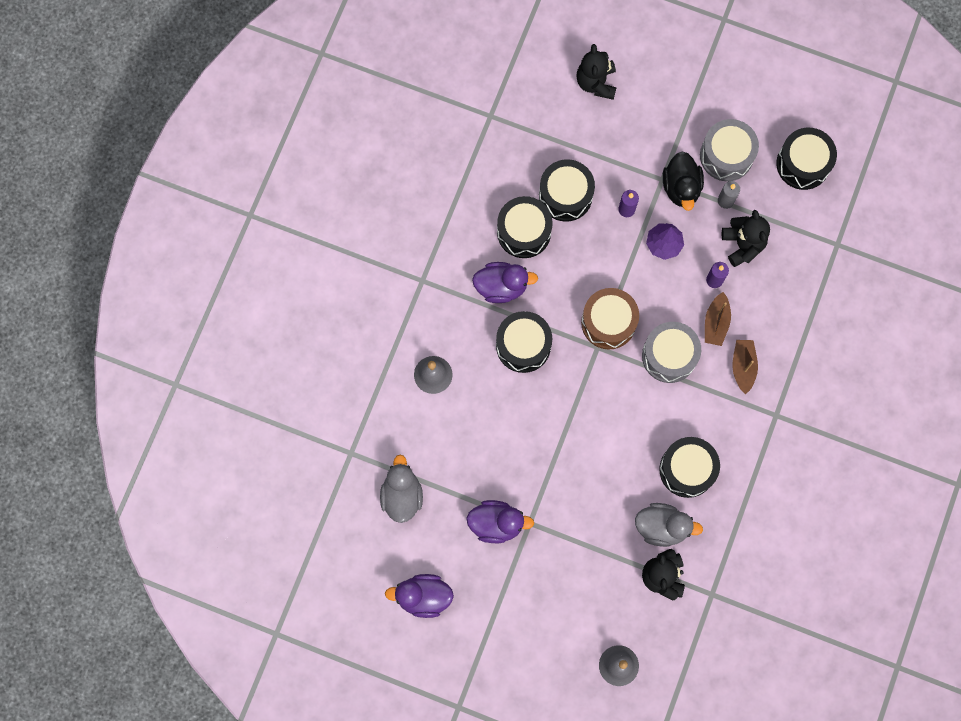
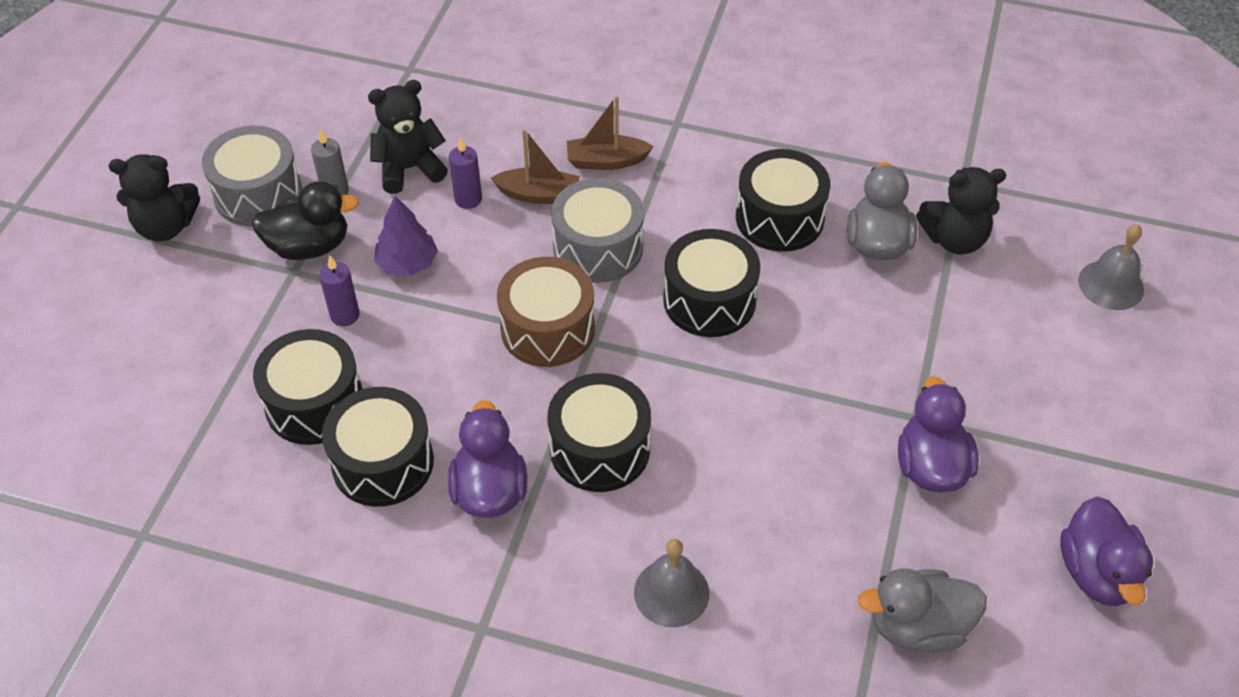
camera: 95 degrees left, 25 degrees down
black teddy bear [577,44,617,100] -> black teddy bear moved to [108,154,200,241]
black drum [776,128,837,190] -> black drum moved to [663,229,761,337]

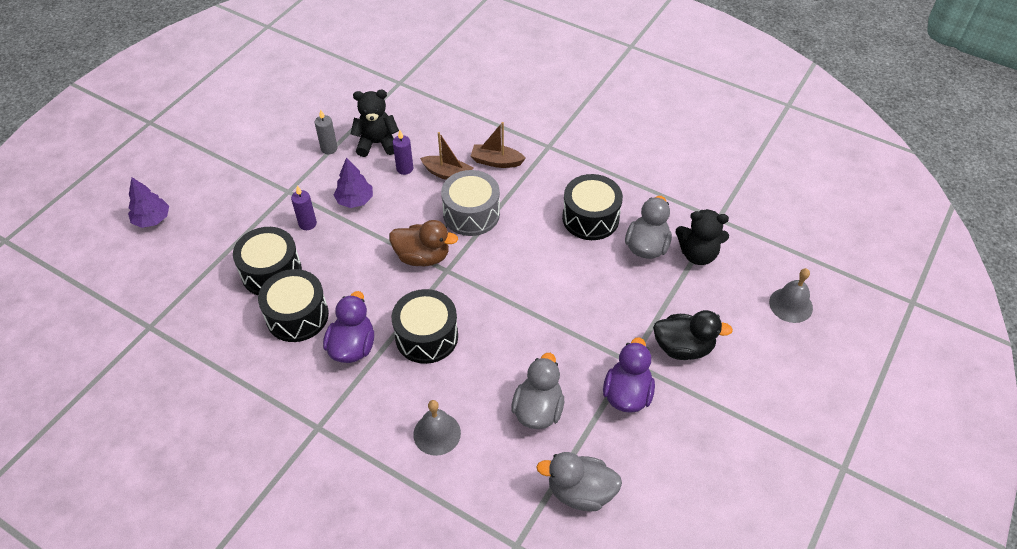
camera: 15 degrees right, 0 degrees up
black teddy bear [108,154,200,241] -> none
grey drum [202,125,302,226] -> none
black duck [251,181,359,260] -> black duck moved to [653,310,733,360]
brown drum [497,257,595,367] -> brown duck [389,220,458,266]
black drum [663,229,761,337] -> none
purple duck [1061,497,1153,606] -> none
none -> purple tree [128,178,169,228]
none -> grey duck [511,353,564,429]

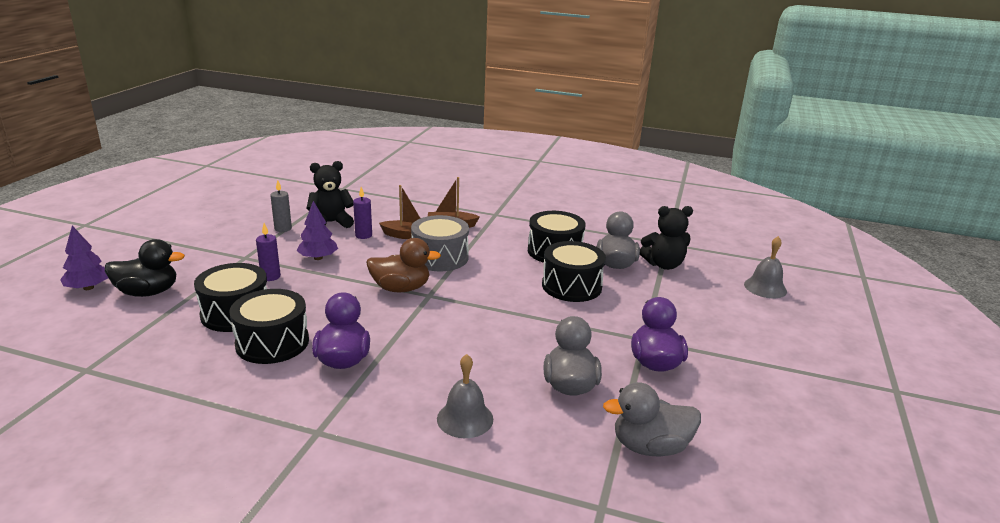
camera: 15 degrees left, 25 degrees down
black drum [392,289,458,364] -> black drum moved to [542,241,606,302]
black duck [653,310,733,360] -> black duck moved to [105,239,185,297]

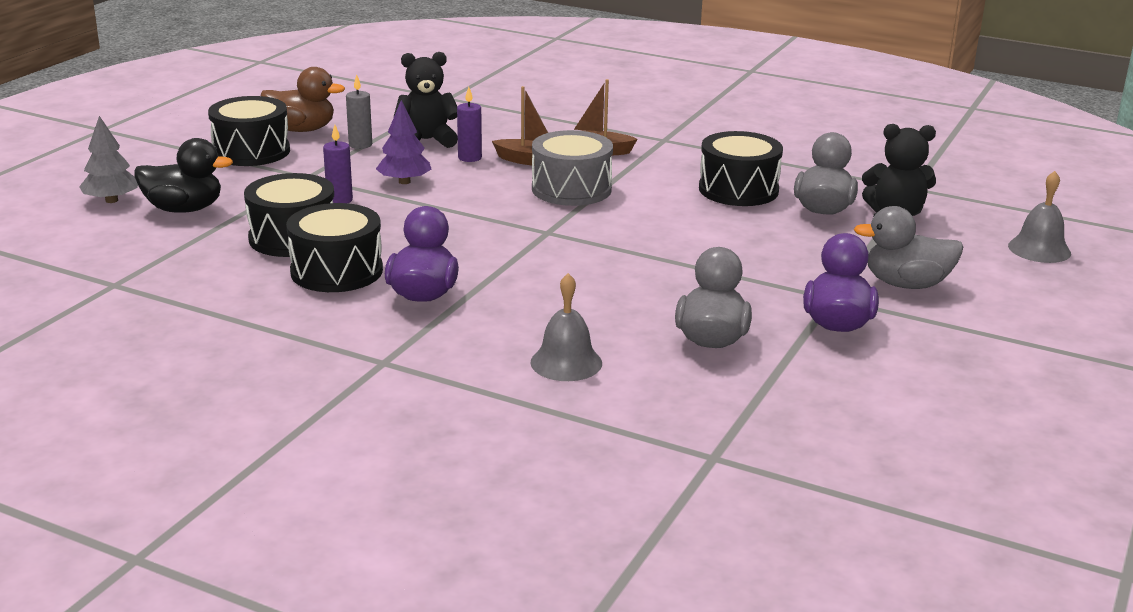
camera: 10 degrees right, 0 degrees up
purple tree [60,226,108,290] -> grey tree [79,116,138,203]
brown duck [366,238,441,292] -> brown duck moved to [261,67,345,132]
black drum [542,241,606,302] -> black drum moved to [208,96,290,166]
grey duck [603,382,701,457] -> grey duck moved to [854,206,963,289]

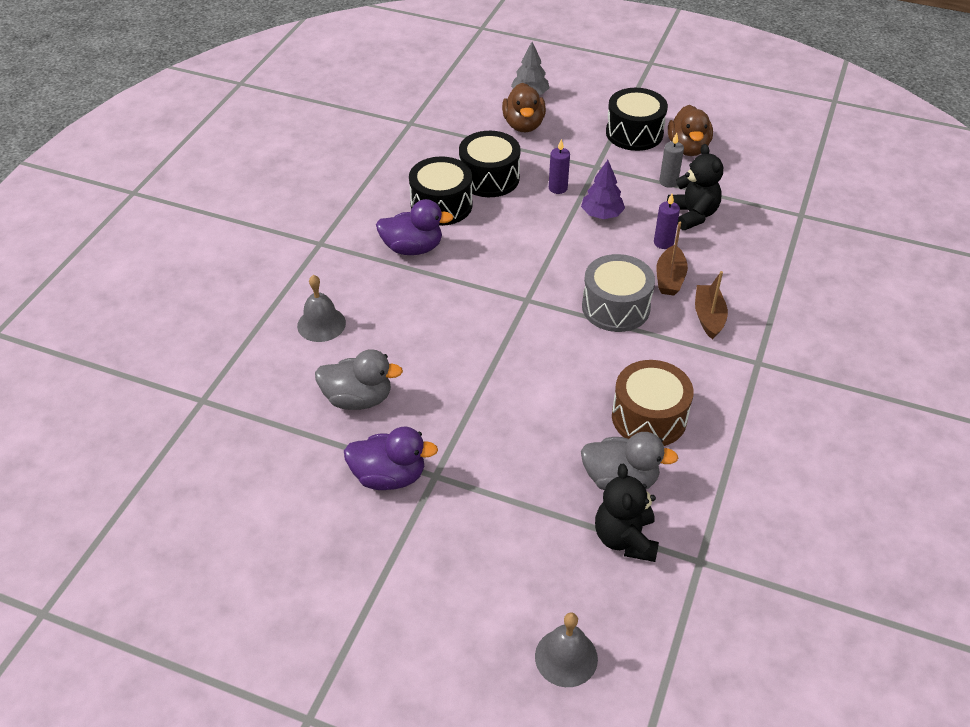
camera: 85 degrees right, 20 degrees up
black duck [135,138,233,213] -> brown duck [502,83,546,133]
black drum [699,131,783,206] -> brown drum [612,360,694,446]
grey duck [854,206,963,289] -> none

